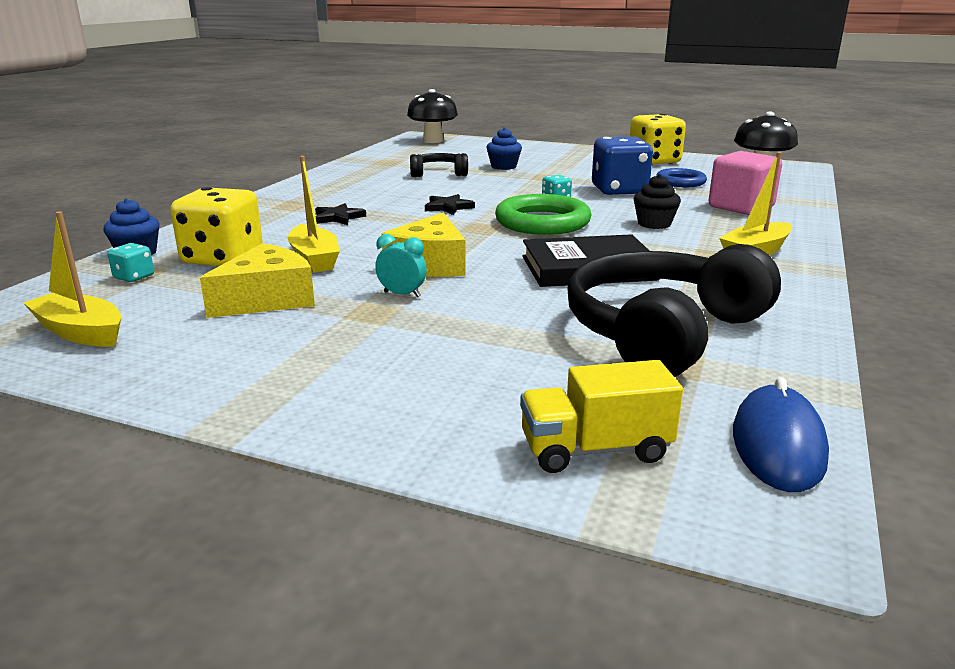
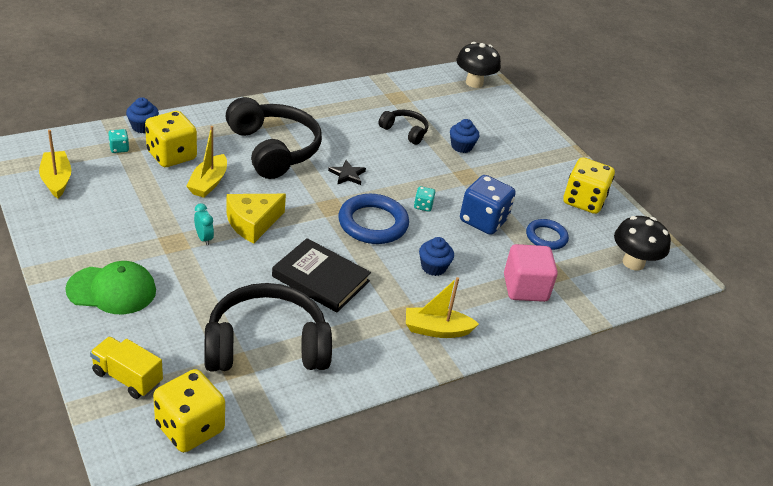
camera: 35 degrees right, 15 degrees up
yellow cheese [200,243,315,318] -> none
black star [315,203,366,225] -> black headphones [225,97,322,179]
green ring [495,194,592,235] -> blue ring [338,194,409,244]
black cupcake [634,174,681,229] -> blue cupcake [419,237,454,276]
blue mouse [733,377,829,492] -> yellow dice [153,369,225,452]
none -> green cap [65,261,156,314]

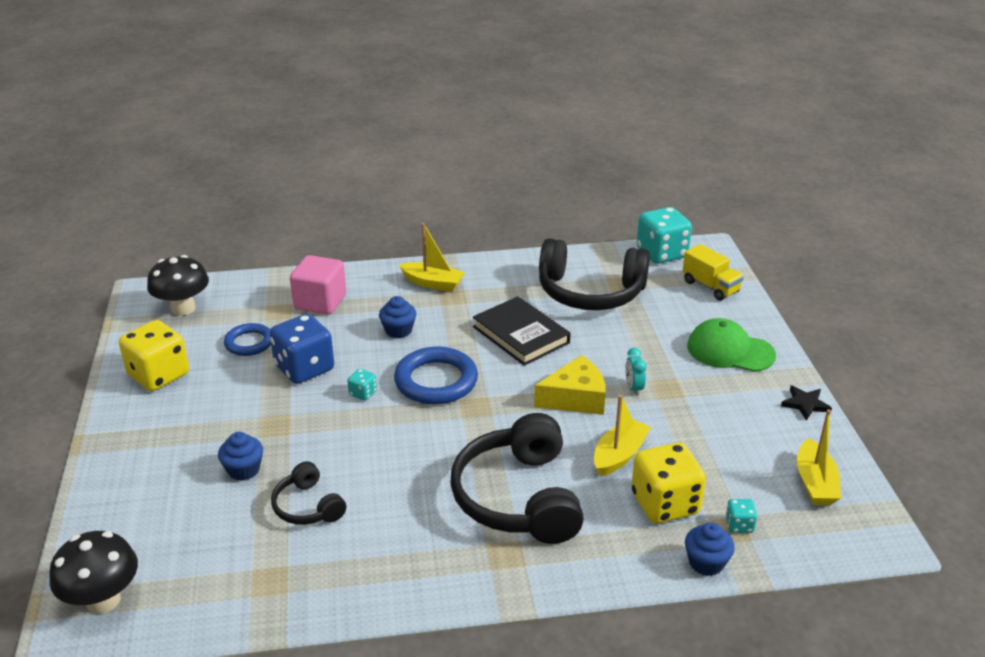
camera: 155 degrees left, 5 degrees down
yellow dice [153,369,225,452] -> turquoise dice [637,207,692,264]
black star [328,160,366,185] -> black star moved to [781,385,832,421]

